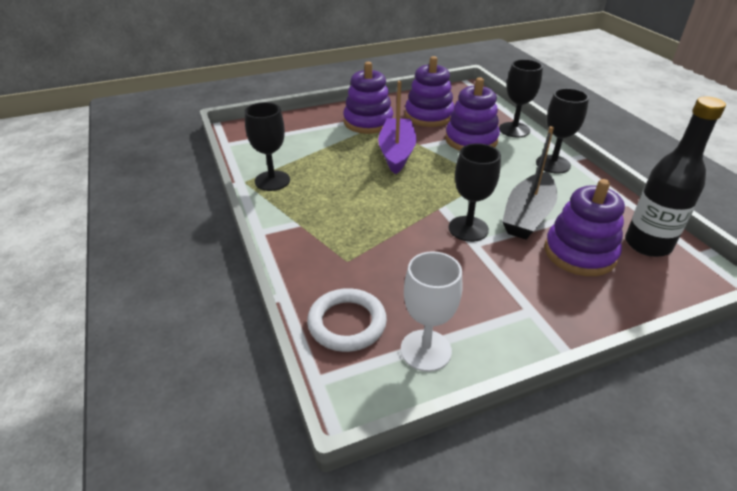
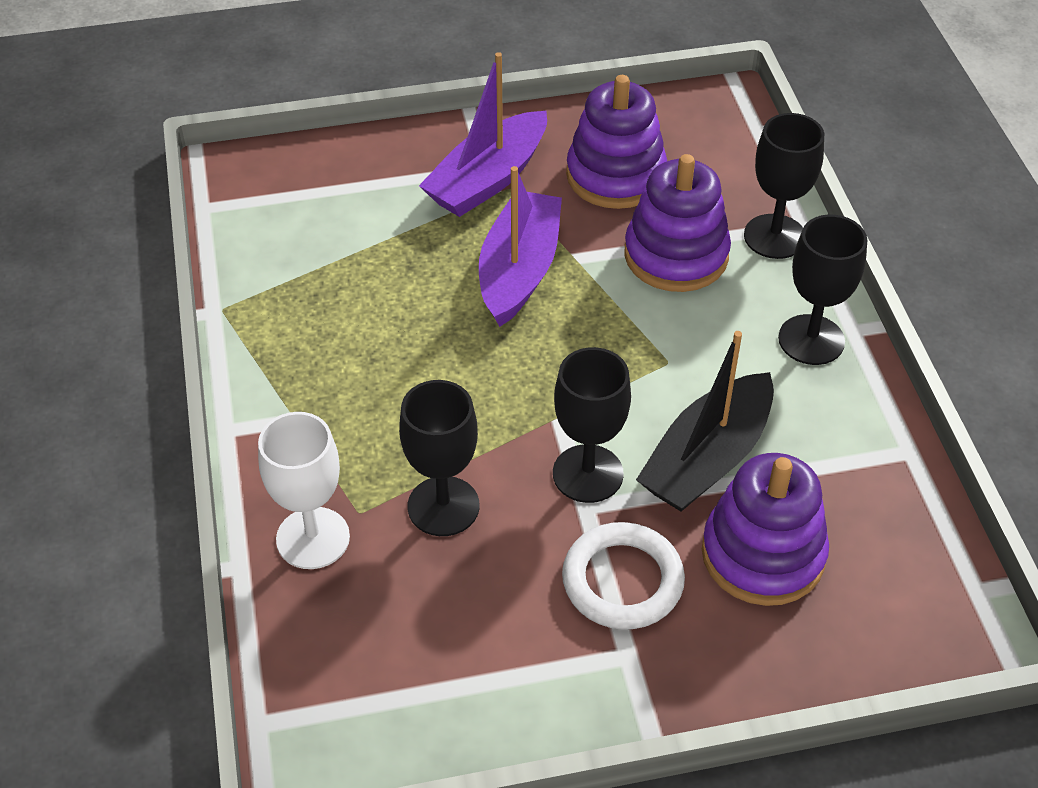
camera: 10 degrees right, 10 degrees up
black goblet [245,102,290,191] -> black goblet moved to [399,380,480,536]
white ring [307,288,387,352] -> white ring moved to [562,522,685,630]
purple stacking toy [343,62,393,134] -> purple boat [419,52,547,217]
white goblet [401,251,462,372] -> white goblet moved to [258,412,350,569]
black bottle [625,96,726,257] -> none

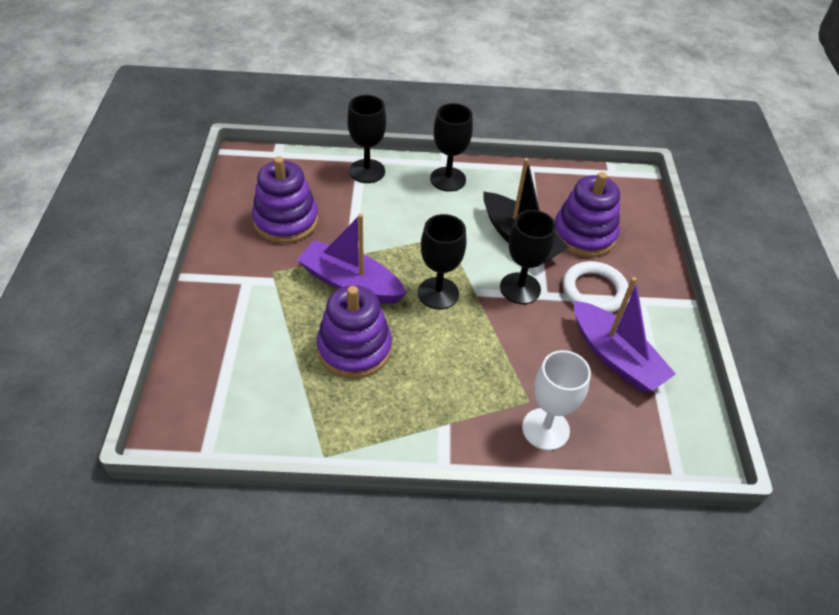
camera: 80 degrees left, 0 degrees up
black goblet [399,380,480,536] -> black goblet moved to [418,214,466,309]
purple boat [419,52,547,217] -> purple boat moved to [574,277,676,392]
purple stacking toy [624,154,731,292] -> purple stacking toy moved to [317,285,392,378]

